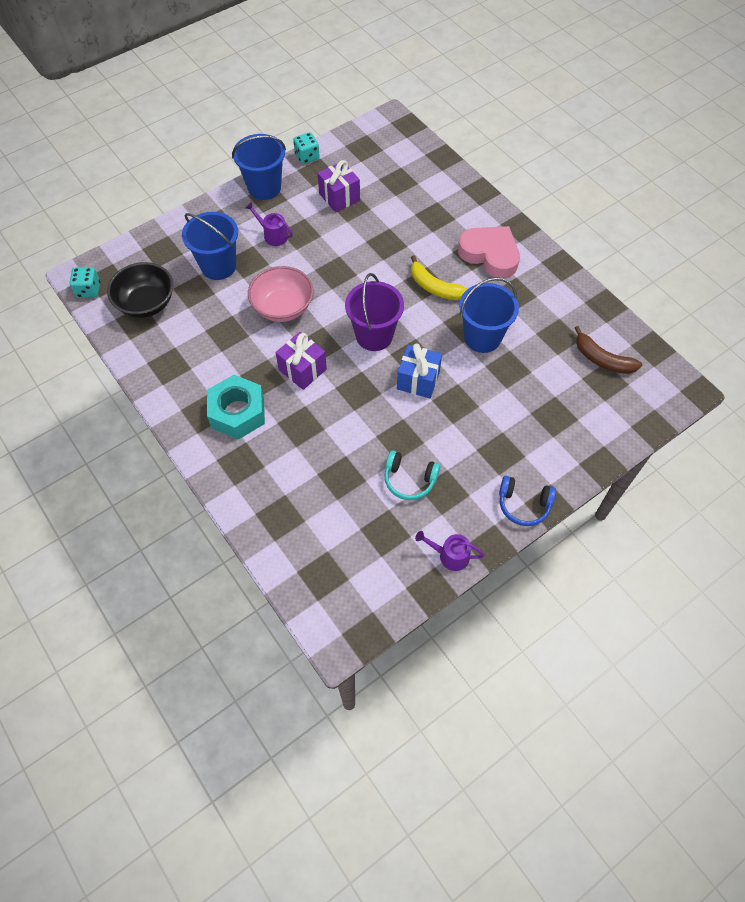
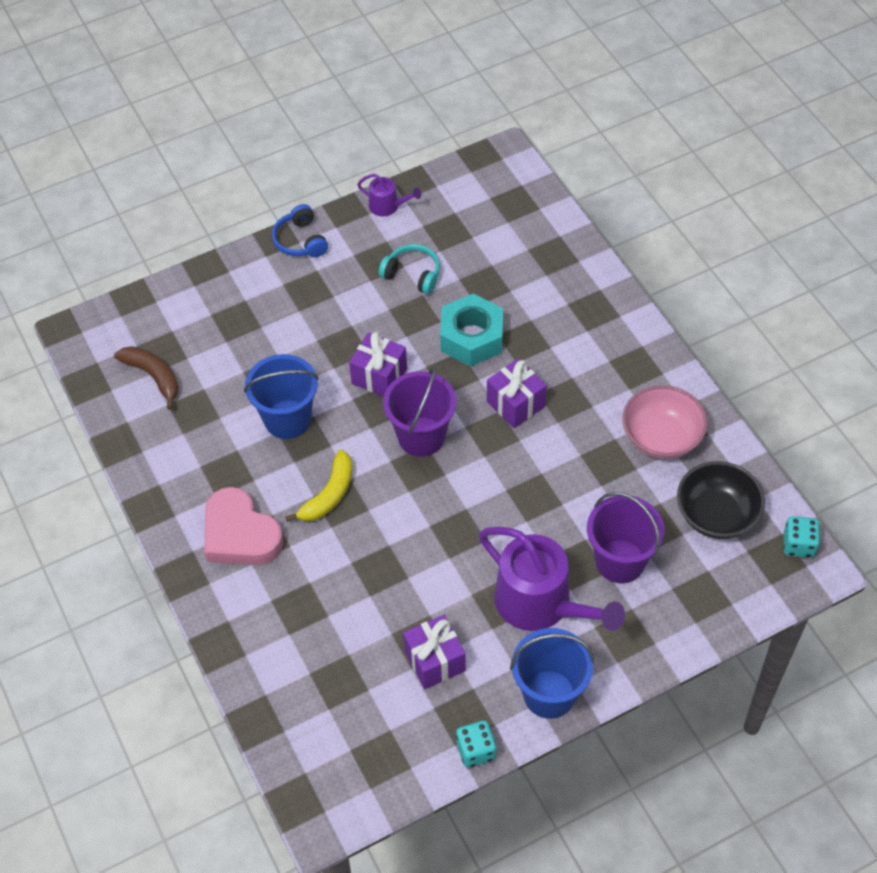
camera: 170 degrees left, 5 degrees down
blue bucket [182,212,238,280] -> purple bucket [587,492,664,583]
turquoise nut [207,375,265,440] -> turquoise nut moved to [440,293,503,367]
purple watering can [245,202,293,246] -> purple watering can [479,527,625,631], size x2.15
pink bowl [248,266,313,322] -> pink bowl moved to [622,385,707,459]
blue gift [397,343,442,398] -> purple gift [349,332,407,397]
yellow banana [411,255,467,300] -> yellow banana turned 75 degrees clockwise [285,450,352,522]
blue headphones [499,476,556,526] -> blue headphones turned 135 degrees counterclockwise [272,204,328,257]

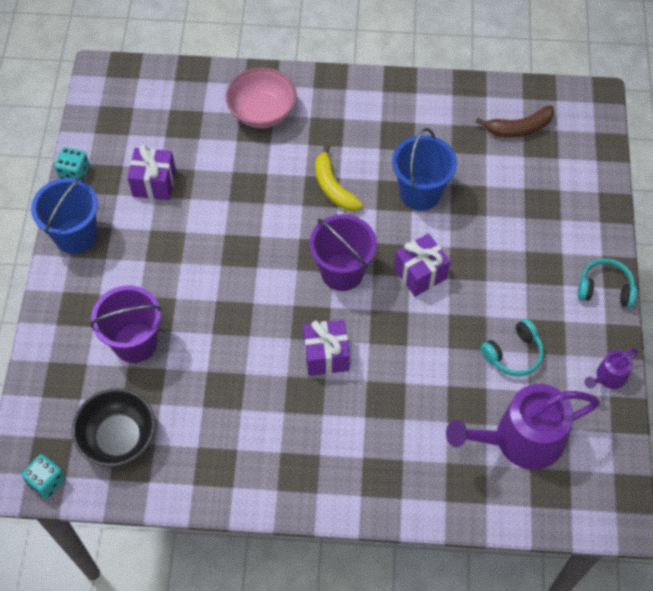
camera: 120 degrees right, 5 degrees up
pink heart [204,487,284,565] -> none
blue headphones [272,204,328,257] -> turquoise headphones [578,259,637,308]
turquoise nut [440,293,503,367] -> none
purple watering can [479,527,625,631] -> purple watering can moved to [446,384,600,470]
pink bowl [622,385,707,459] -> pink bowl moved to [226,67,297,128]

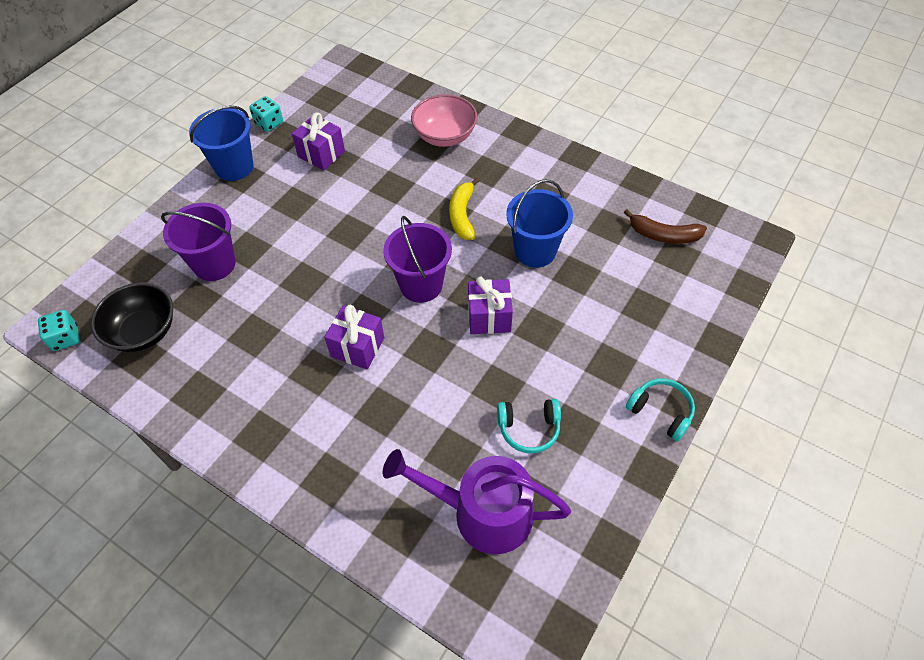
camera: 30 degrees right, 5 degrees down
purple watering can [584,349,639,389] -> none

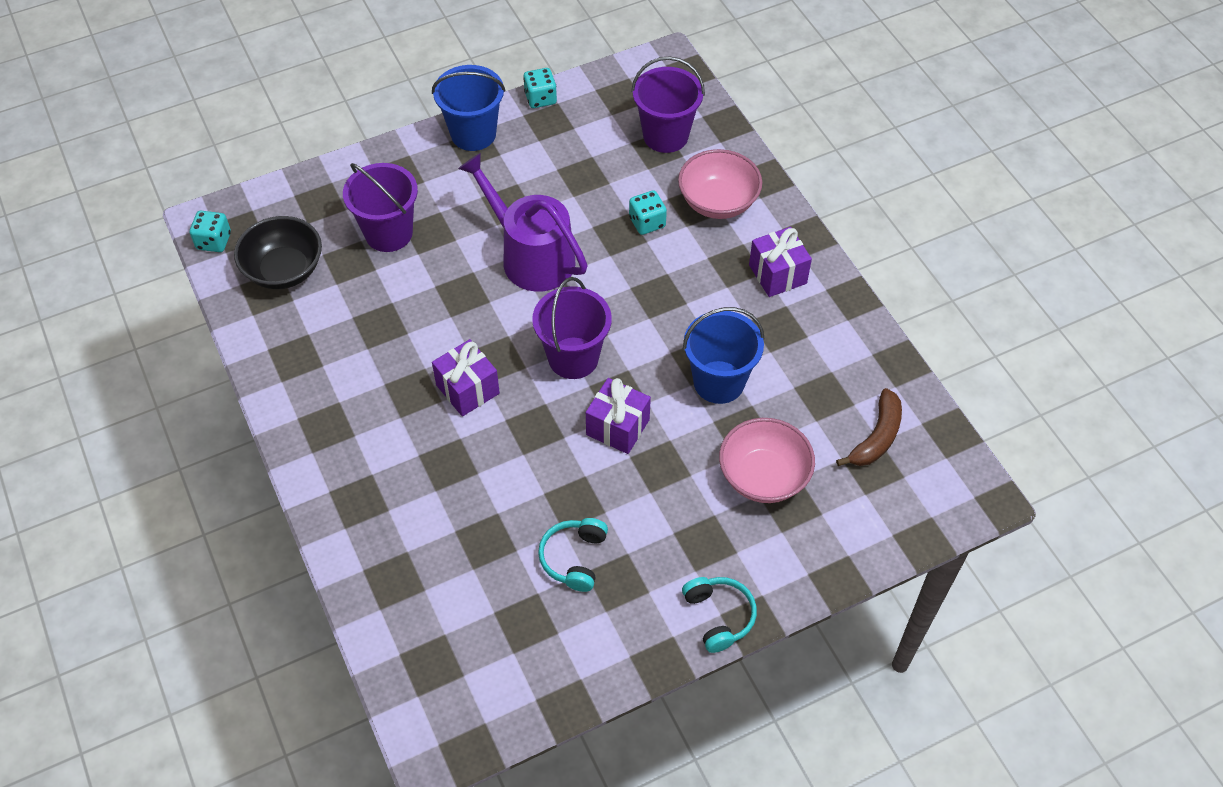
camera: 30 degrees right, 0 degrees up
purple gift [292,112,345,171] -> purple gift moved to [749,227,812,297]
purple watering can [383,449,571,554] -> purple watering can moved to [458,153,588,292]
yellow banana [449,177,480,240] -> none
turquoise headphones [497,399,561,454] -> turquoise headphones turned 75 degrees clockwise [538,518,608,592]
brown banana [624,209,707,244] -> brown banana turned 105 degrees counterclockwise [836,388,902,466]
none -> turquoise dice [629,190,667,235]
none -> purple bucket [631,56,705,153]
none -> pink bowl [719,418,815,503]

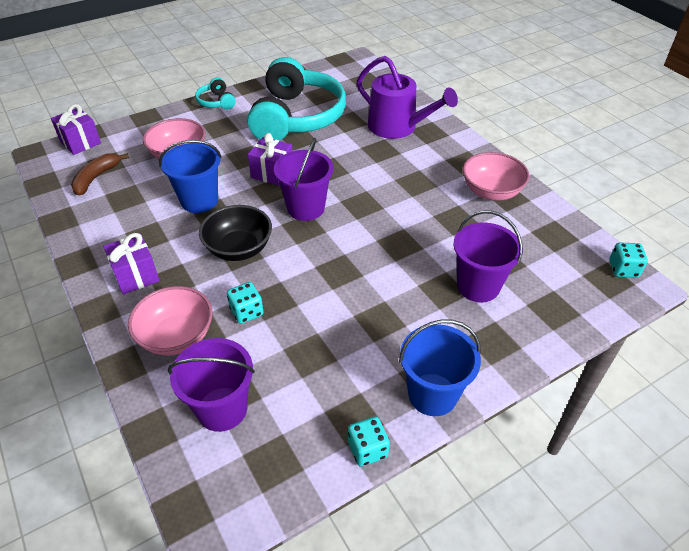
camera: 175 degrees right, 10 degrees down
black bowl [234,216,322,289] -> black bowl moved to [199,205,272,261]
purple gift [432,339,500,416] -> purple gift moved to [51,104,101,155]
purple watering can [458,153,588,292] -> purple watering can moved to [357,56,458,139]
turquoise headphones [538,518,608,592] -> turquoise headphones [247,57,346,141], size x2.42
none -> pink bowl [463,152,529,201]

